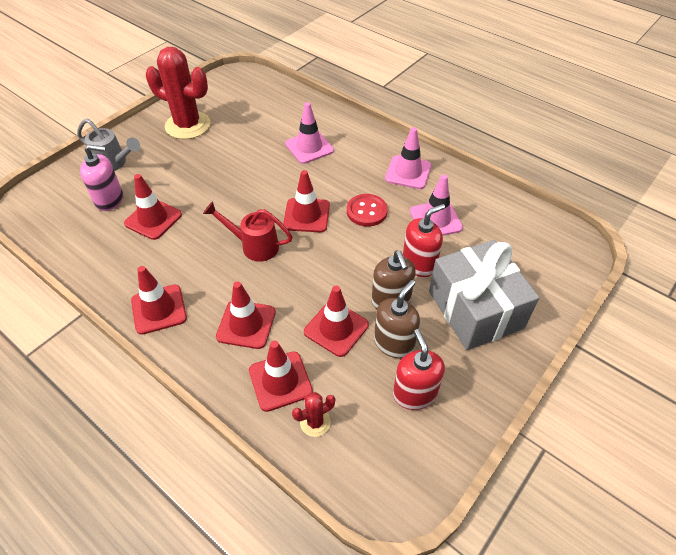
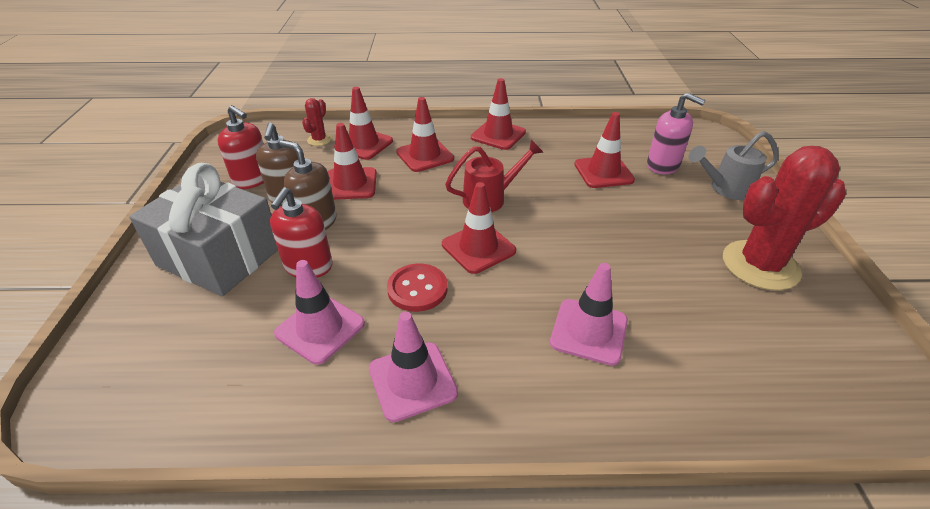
camera: 140 degrees right, 10 degrees down
pink soap dispenser [80,144,123,211] -> pink soap dispenser turned 105 degrees counterclockwise [647,93,706,174]

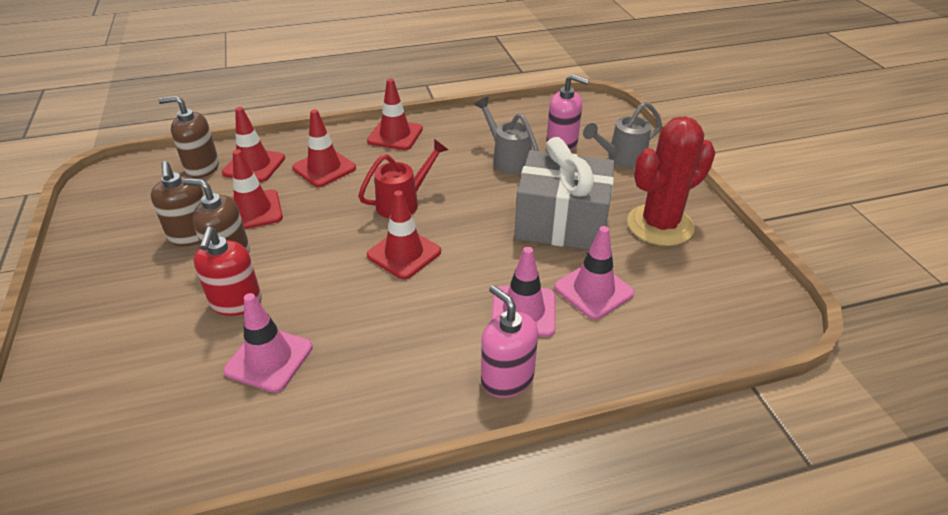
camera: 15 degrees left, 0 degrees up
grey gift [129,163,278,296] -> grey gift moved to [515,137,615,250]
red soap dispenser [218,105,264,189] -> none
red cactus [302,98,332,146] -> brown soap dispenser [158,96,219,178]
pink traffic cone [369,312,458,422] -> pink traffic cone moved to [554,226,634,320]
red button [387,264,448,312] -> none
red traffic cone [574,112,635,188] -> grey watering can [474,97,539,174]
none -> pink soap dispenser [481,285,538,398]

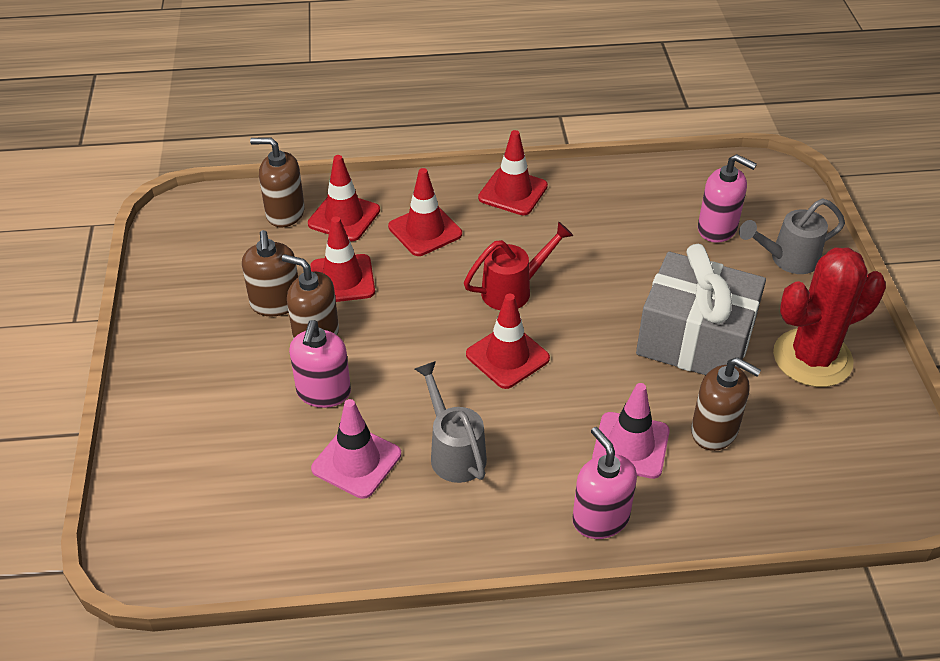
camera: 10 degrees right, 5 degrees up
red soap dispenser [193,227,262,316] -> pink soap dispenser [289,320,351,408]
grey watering can [474,97,539,174] -> grey watering can moved to [415,361,487,483]
pink traffic cone [554,226,634,320] -> brown soap dispenser [691,357,761,451]

